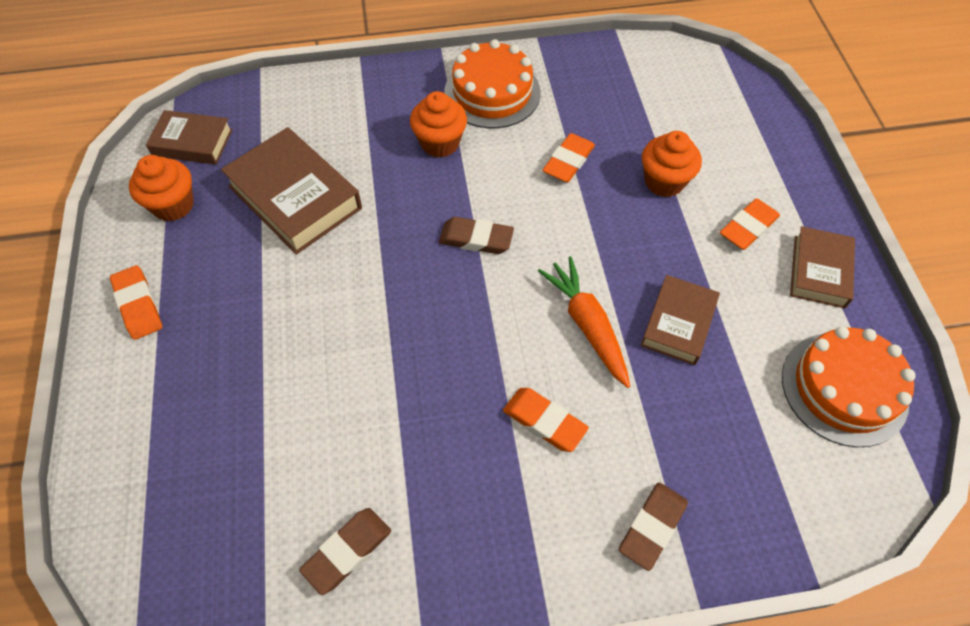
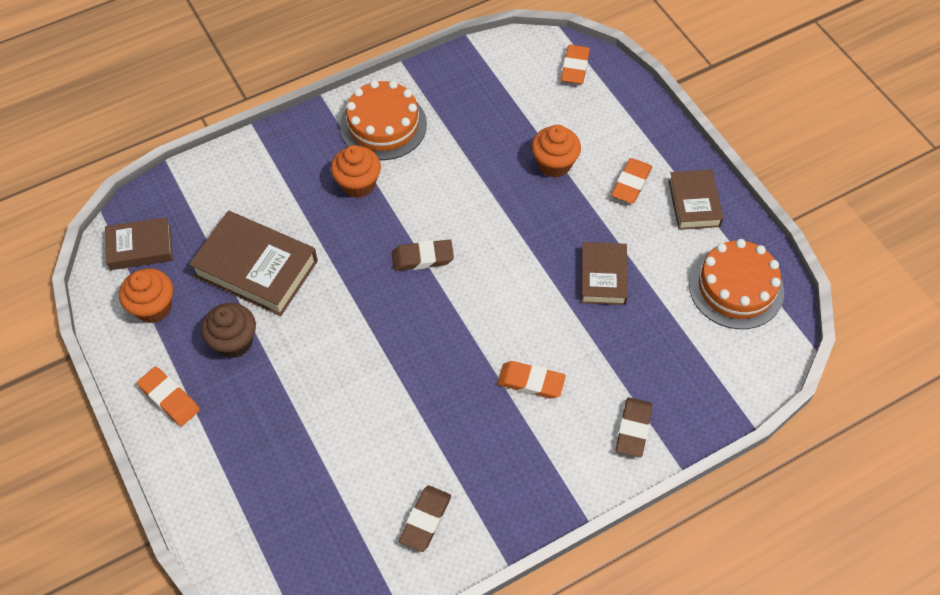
camera: 20 degrees left, 0 degrees up
orange carrot [538,256,630,388] -> none
orange eraser [543,133,595,182] -> orange eraser moved to [561,45,590,84]
none -> brown cupcake [201,303,256,358]

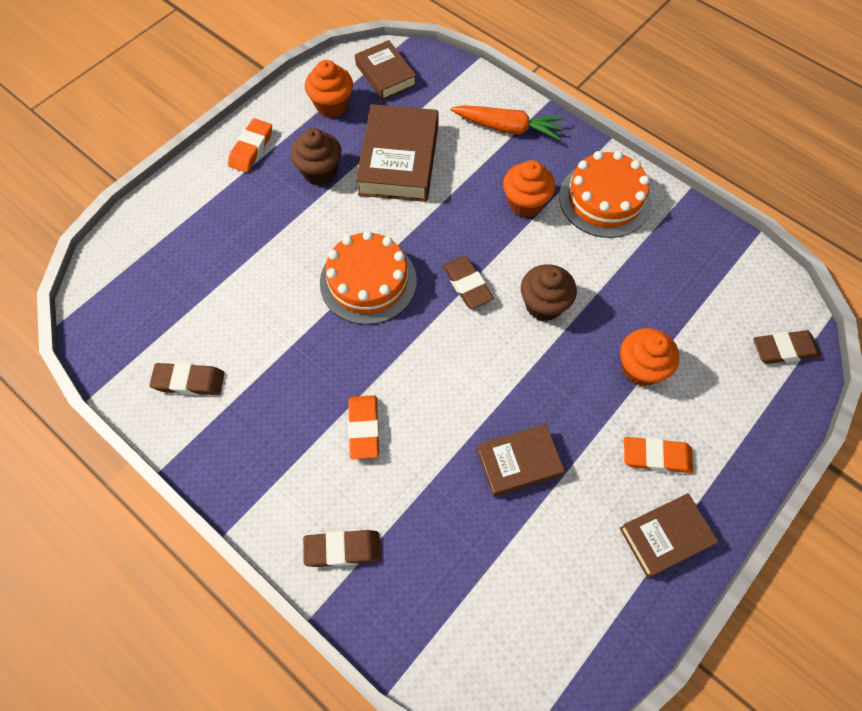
camera: 70 degrees right, 5 degrees up
orange eraser [561,45,590,84] -> brown eraser [753,330,820,364]
orange cake [689,239,784,329] -> orange cake moved to [320,231,417,325]
none -> orange carrot [451,105,565,140]
none -> brown cupcake [521,264,577,321]

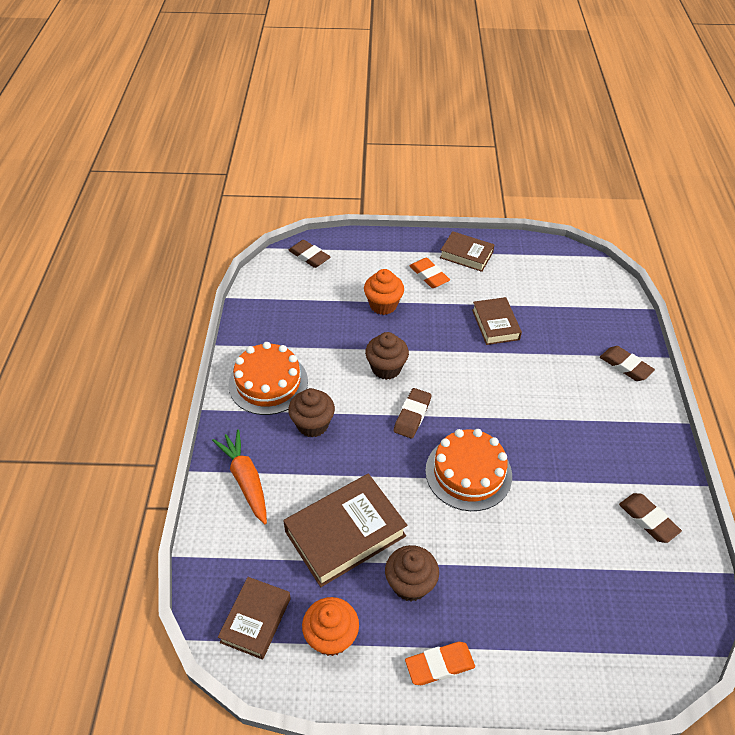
camera: 130 degrees left, 15 degrees down
orange eraser [348,395,379,459] -> none
brown book [477,424,565,497] -> brown book turned 45 degrees clockwise [472,297,522,345]
orange cupcake [503,160,555,217] -> brown cupcake [288,388,335,437]

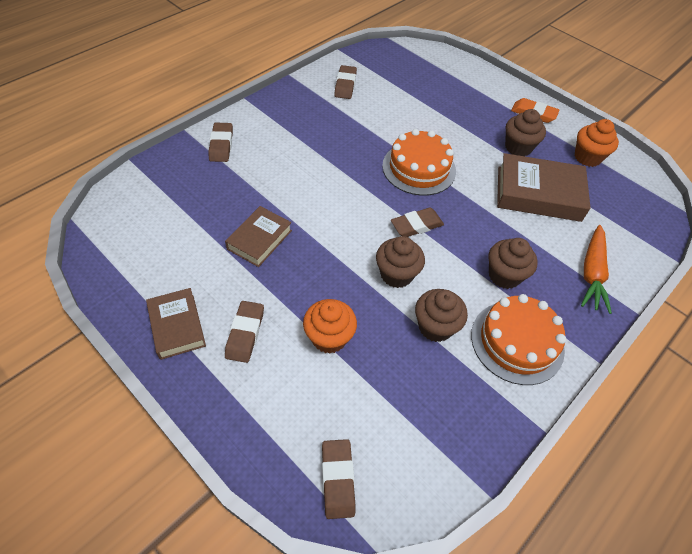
camera: 140 degrees left, 5 degrees up
brown book [218,577,291,660] -> none
orange eraser [410,258,450,288] -> brown eraser [225,301,264,363]
none -> brown cupcake [415,289,468,342]

